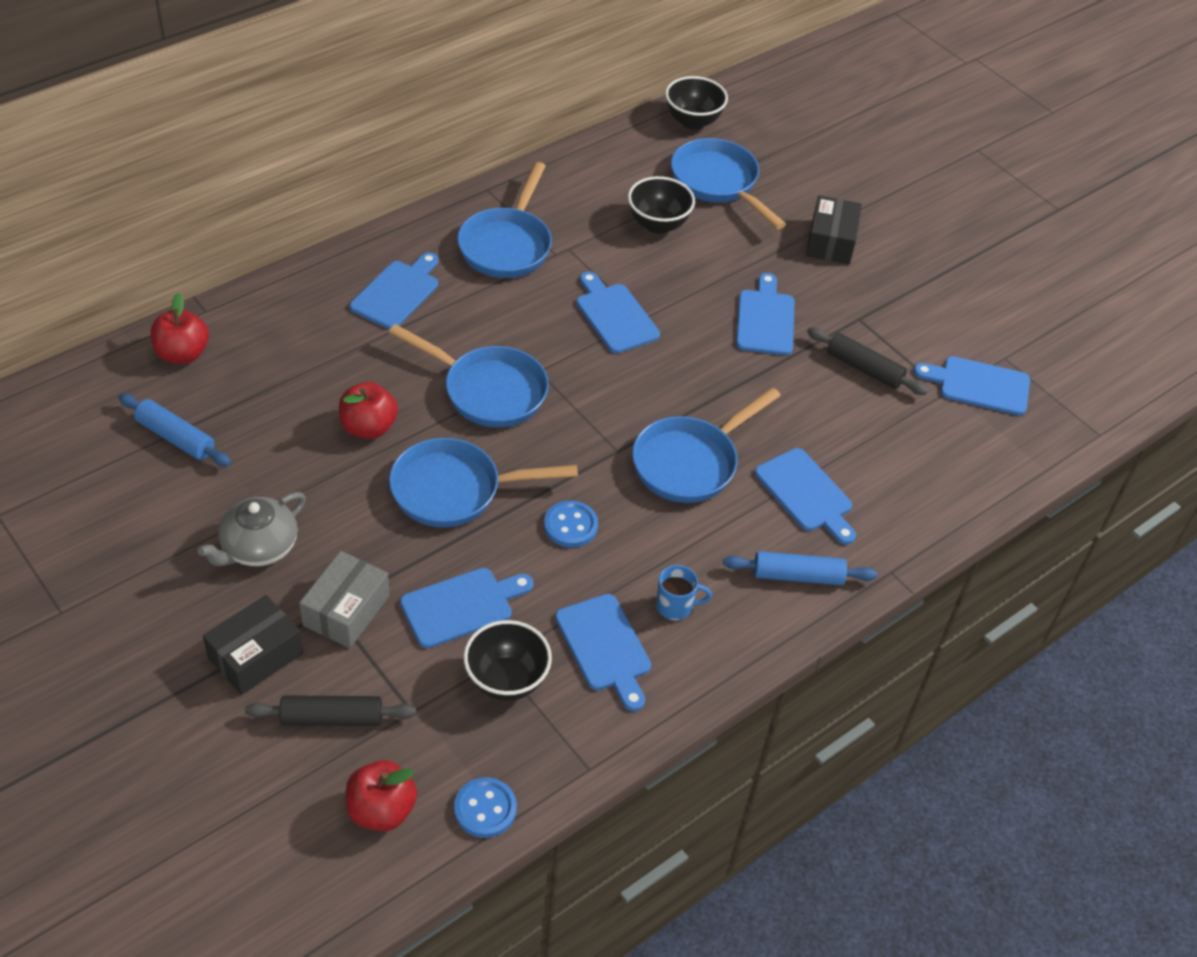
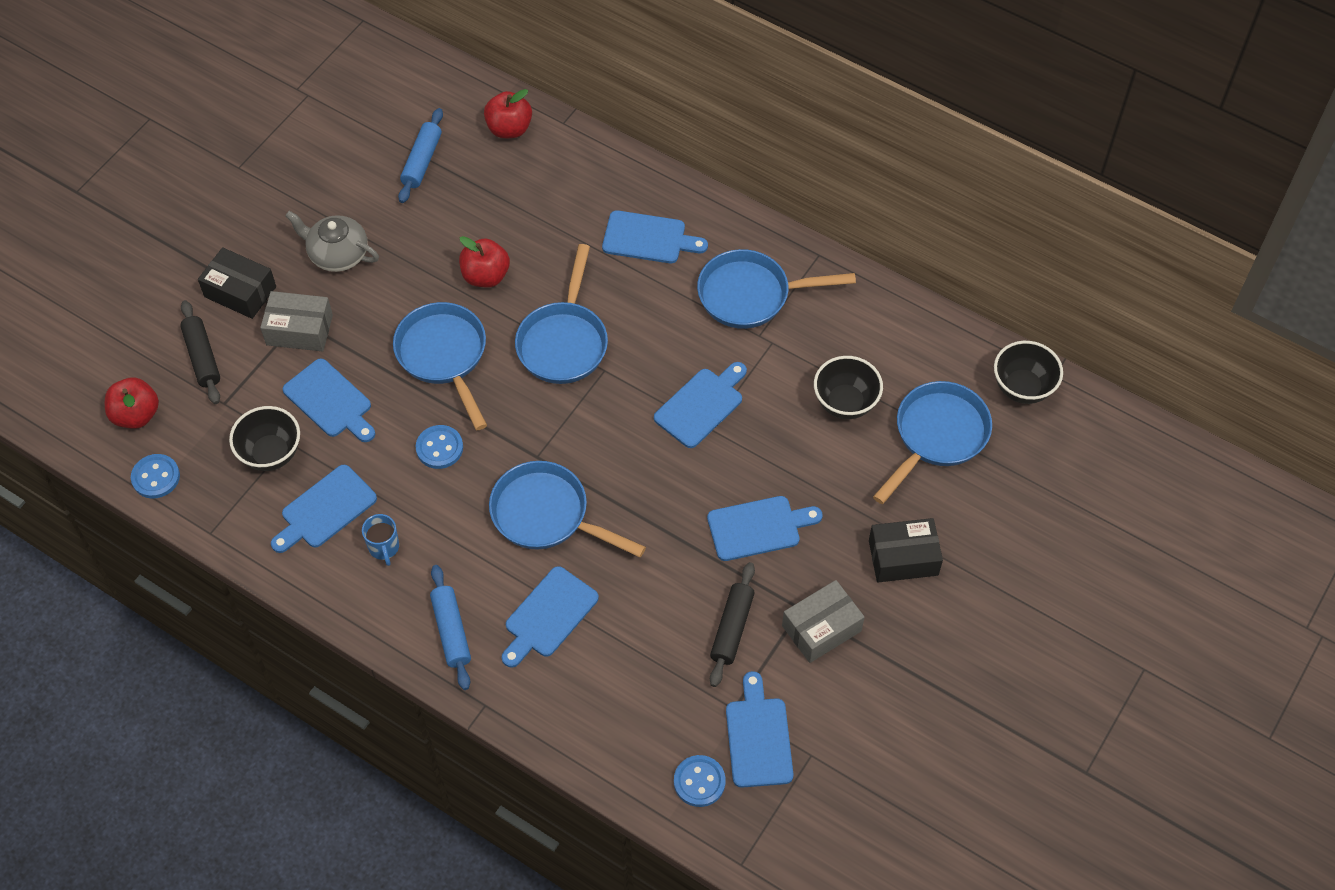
camera: 75 degrees right, 10 degrees up
none -> blue button [674,755,726,807]
none -> grey box [782,580,865,663]

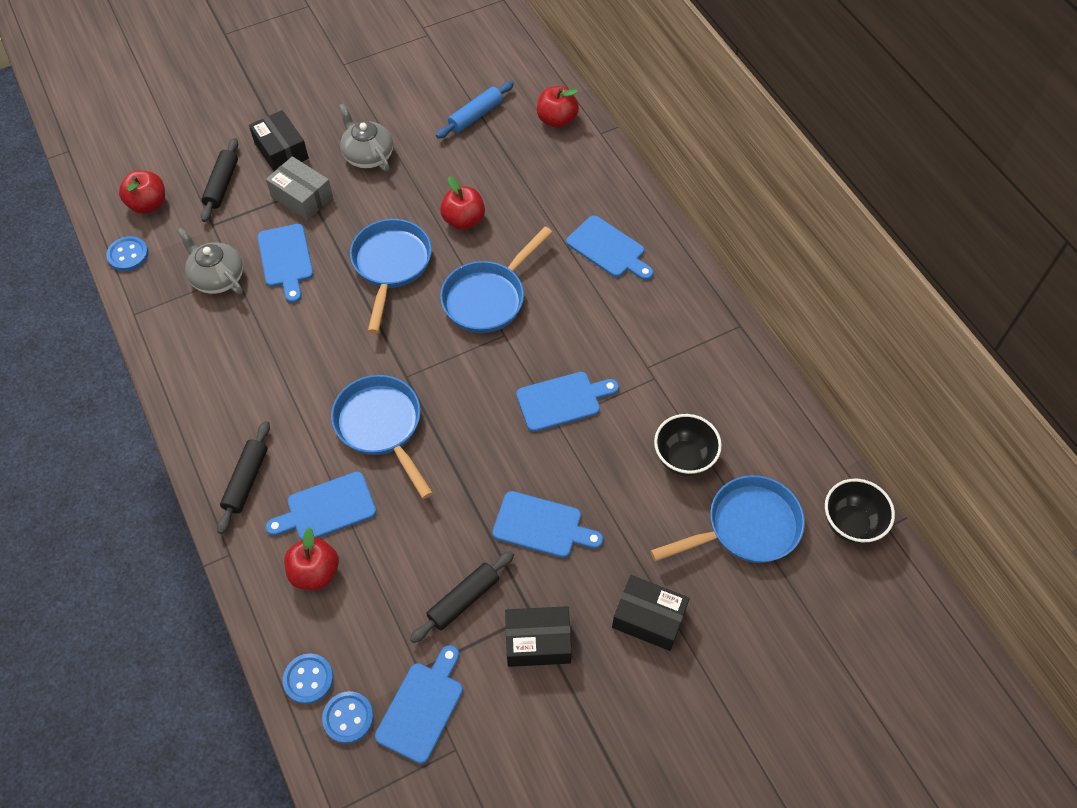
camera: 30 degrees right, 0 degrees up
black bowl [229,406,300,471] -> grey teapot [177,227,243,294]
blue cutting board [271,465,377,553] -> none
blue mug [362,514,399,566] -> none
blue button [416,425,463,469] -> blue button moved to [283,653,333,704]
blue rolling pin [430,565,471,690] -> black rolling pin [217,421,270,534]
blue pan [697,249,856,329] -> none
grey box [782,580,865,663] -> black box [505,606,572,667]
none -> red apple [284,527,339,590]

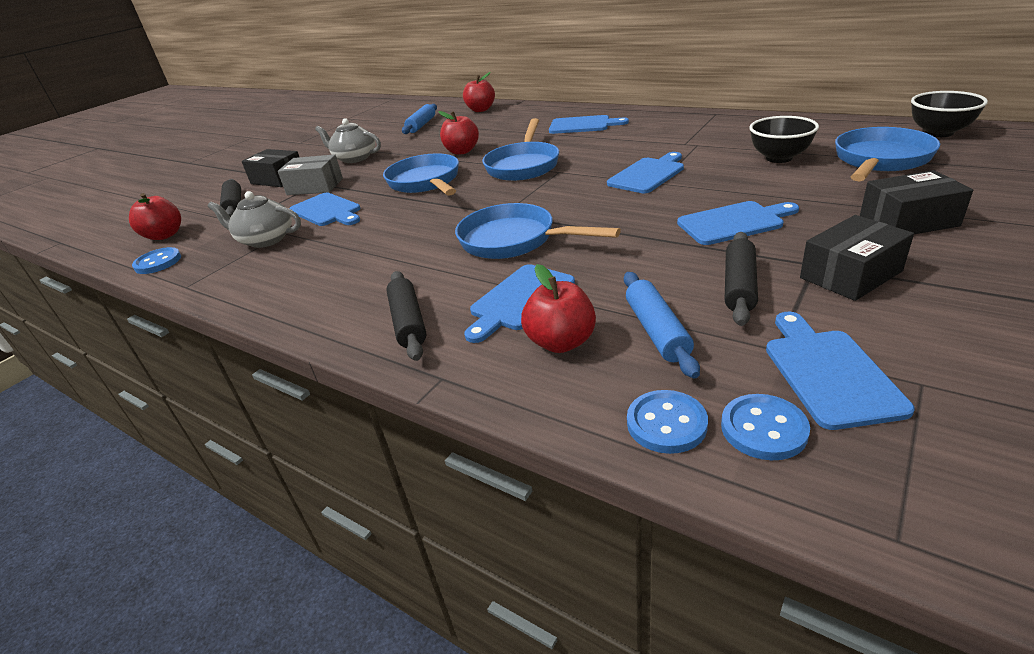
camera: 25 degrees left, 25 degrees down
none -> blue rolling pin [624,272,700,379]

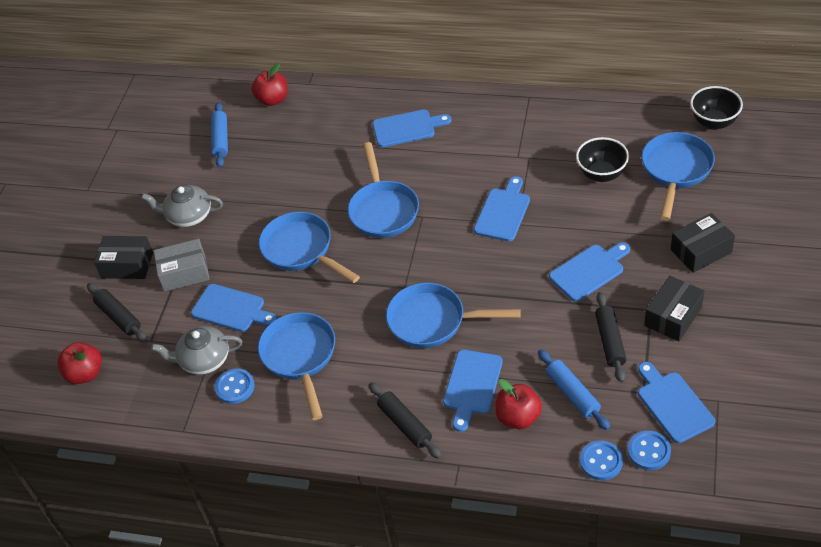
camera: 20 degrees left, 15 degrees up
blue button [132,247,181,274] -> blue button moved to [215,368,255,404]
red apple [438,111,479,155] -> none
none -> blue pan [258,312,335,420]

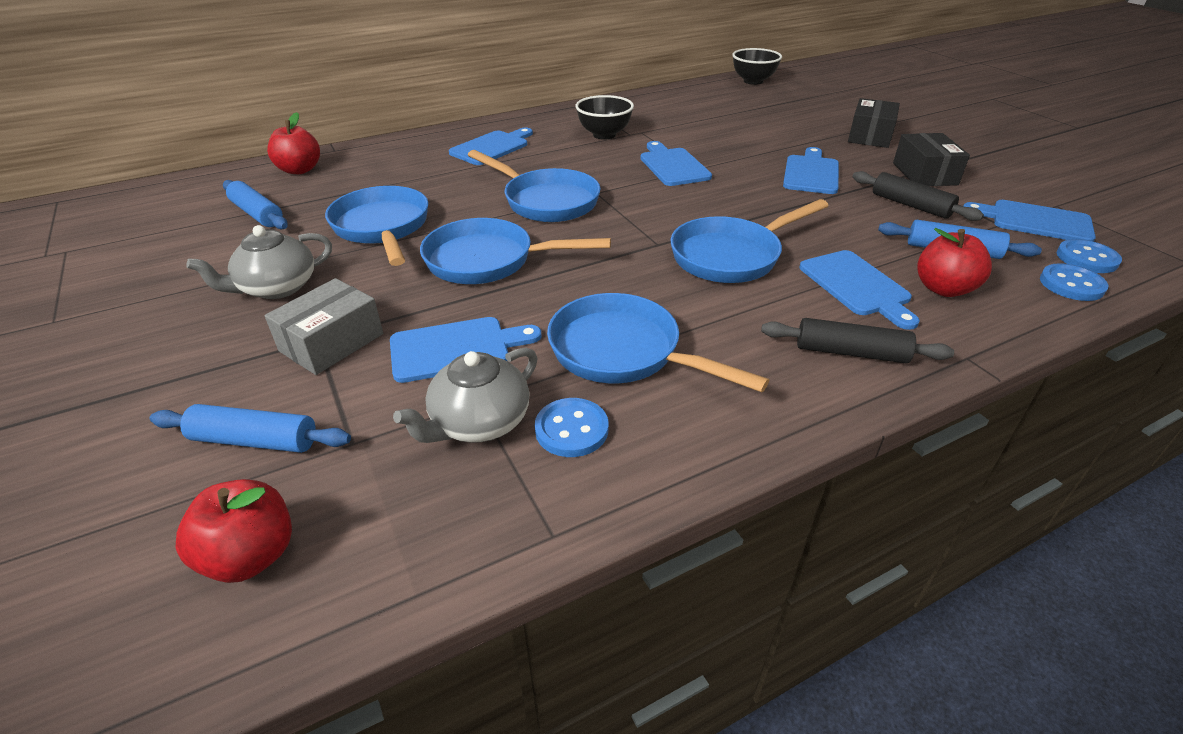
camera: 45 degrees left, 10 degrees down
black rolling pin [87,283,148,342] -> blue rolling pin [150,404,351,453]
black box [94,236,153,279] -> none
black bowl [576,137,629,182] -> black bowl moved to [575,95,634,140]
blue pan [642,132,715,221] -> blue pan moved to [325,186,429,266]

